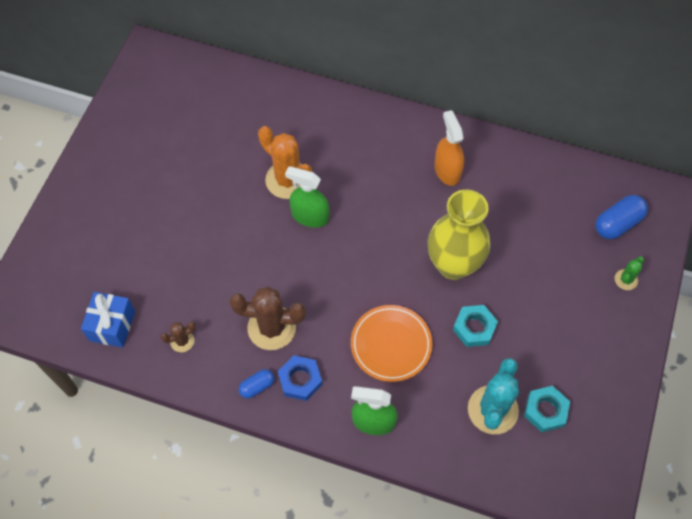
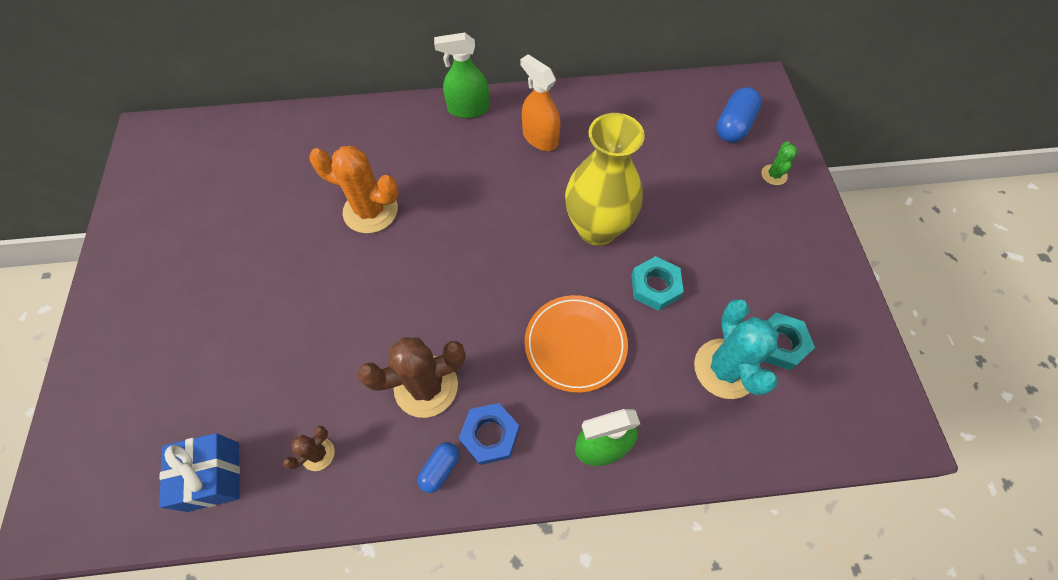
camera: 25 degrees left, 0 degrees up
green spray bottle [285,166,329,228] -> green spray bottle moved to [434,33,489,118]

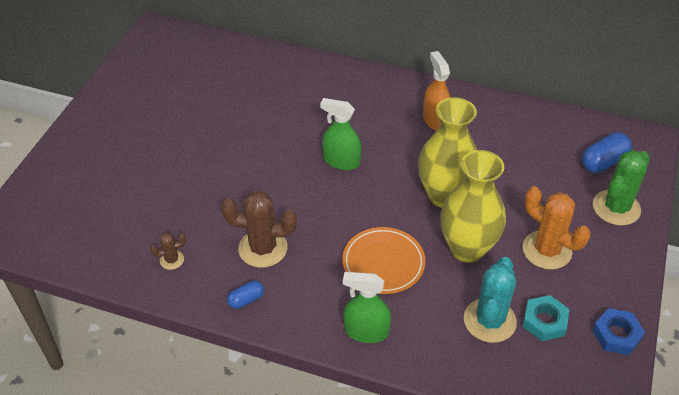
camera: 25 degrees right, 15 degrees down
blue gift [159,433,240,512] -> none
orange cactus [309,146,399,233] -> orange cactus moved to [523,186,591,270]
green spray bottle [434,33,489,118] -> green spray bottle moved to [320,98,361,170]
blue nut [459,403,519,465] -> blue nut moved to [592,308,645,355]
turquoise nut [631,256,684,311] -> yellow vase [441,150,506,263]
green cactus [761,141,798,185] -> green cactus [593,150,650,226], size x2.03

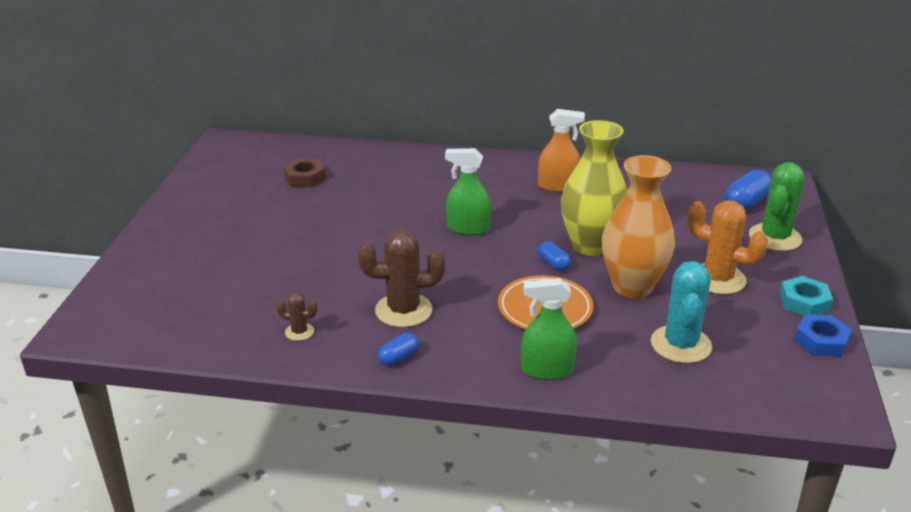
camera: 10 degrees left, 15 degrees down
brown cactus [150,233,186,270] -> brown cactus turned 45 degrees clockwise [276,292,317,341]
orange spray bottle [423,51,451,131] -> orange spray bottle turned 120 degrees clockwise [538,109,585,192]
yellow vase [441,150,506,263] -> orange vase [602,155,675,298]
turquoise nut [523,295,569,341] -> turquoise nut moved to [780,276,833,316]
none -> brown nut [283,158,326,187]
none -> blue capsule [538,241,571,271]

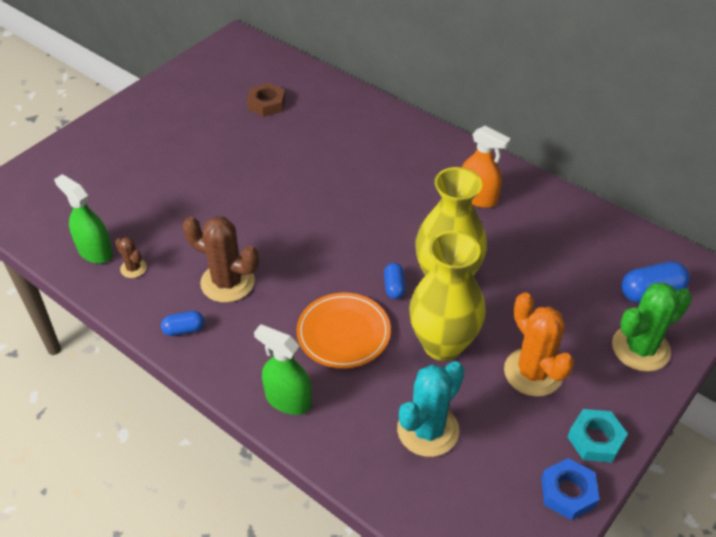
camera: 30 degrees right, 15 degrees up
green spray bottle [445,148,491,236] -> green spray bottle moved to [54,174,113,264]
orange vase [602,155,675,298] -> yellow vase [409,231,486,361]

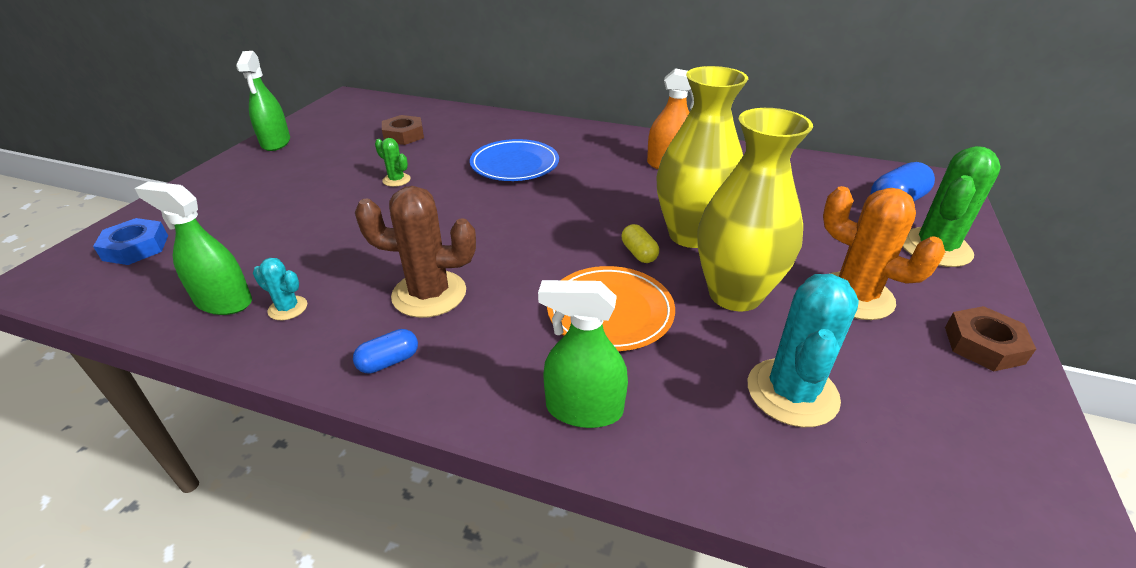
camera: 20 degrees left, 10 degrees down
brown cactus [115,237,147,278] -> turquoise cactus [253,258,307,320]
blue capsule [384,263,406,299] -> yellow capsule [622,224,659,263]
blue nut [541,458,599,520] -> blue nut moved to [93,218,168,265]
turquoise nut [568,409,628,463] -> brown nut [945,306,1036,371]
none -> green spray bottle [236,51,290,151]
none -> green cactus [375,138,411,187]
none -> blue plate [470,139,559,181]

